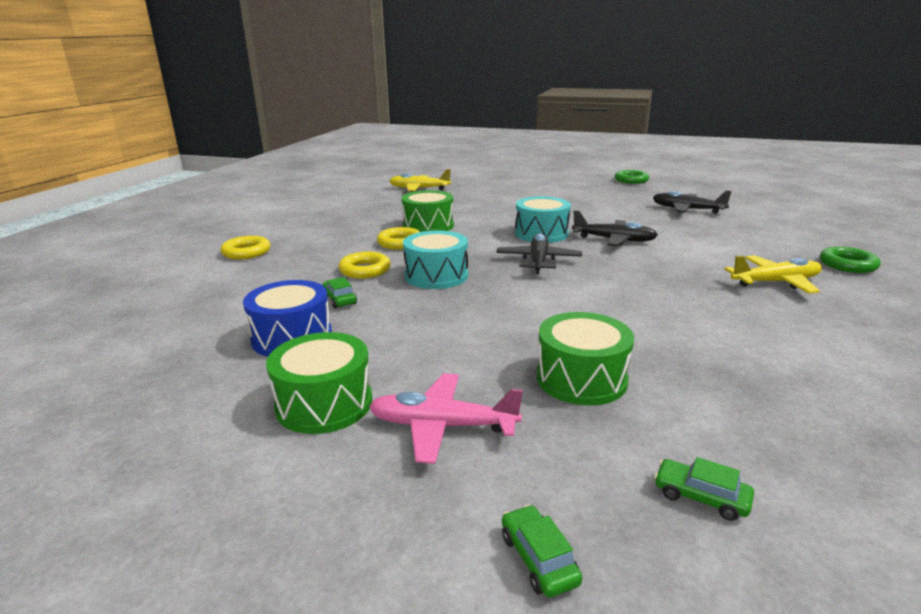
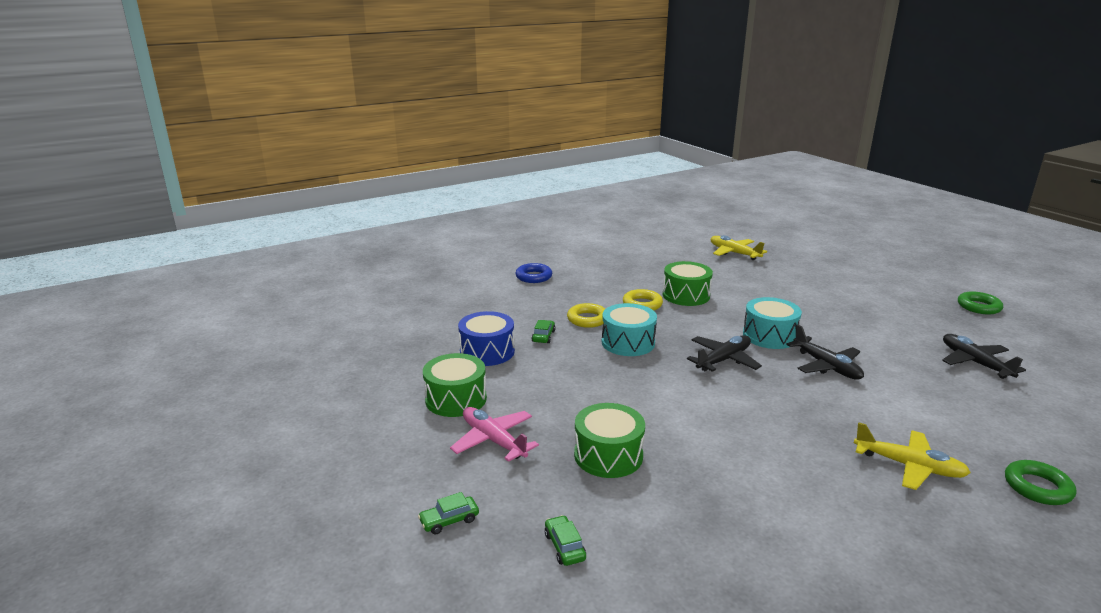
camera: 40 degrees right, 0 degrees up
yellow ring [221,236,270,259] -> blue ring [515,263,552,283]
green car [502,505,582,598] -> green car turned 135 degrees counterclockwise [418,492,479,534]

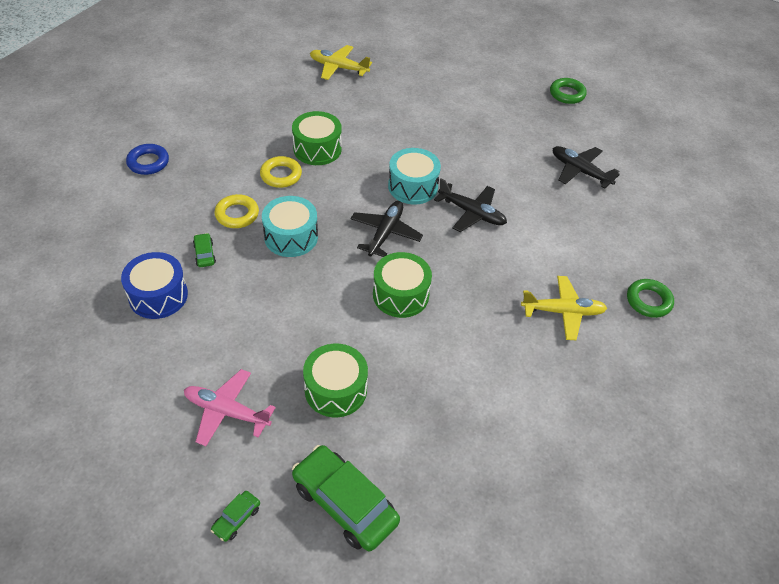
camera: 30 degrees left, 25 degrees up
green drum [423,353,487,417] -> green drum moved to [373,252,432,318]
green car [545,515,586,566] -> green car [292,445,400,551], size x2.23

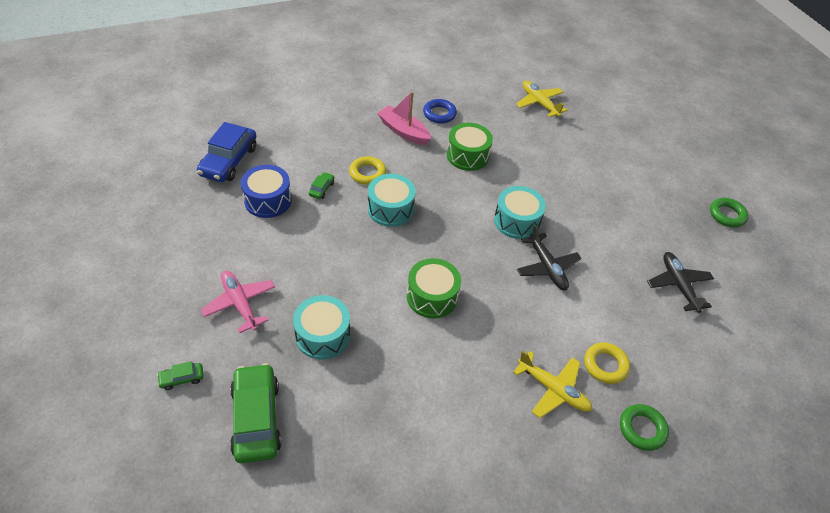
camera: 35 degrees right, 0 degrees up
blue ring [126,144,169,175] -> blue ring moved to [423,99,457,124]
yellow ring [260,156,302,188] -> yellow ring moved to [585,342,630,384]
green drum [303,344,368,417] -> turquoise drum [293,295,350,360]
black plane [351,201,423,257] -> none
none -> blue car [197,122,256,182]
none -> pink boat [377,91,431,145]

